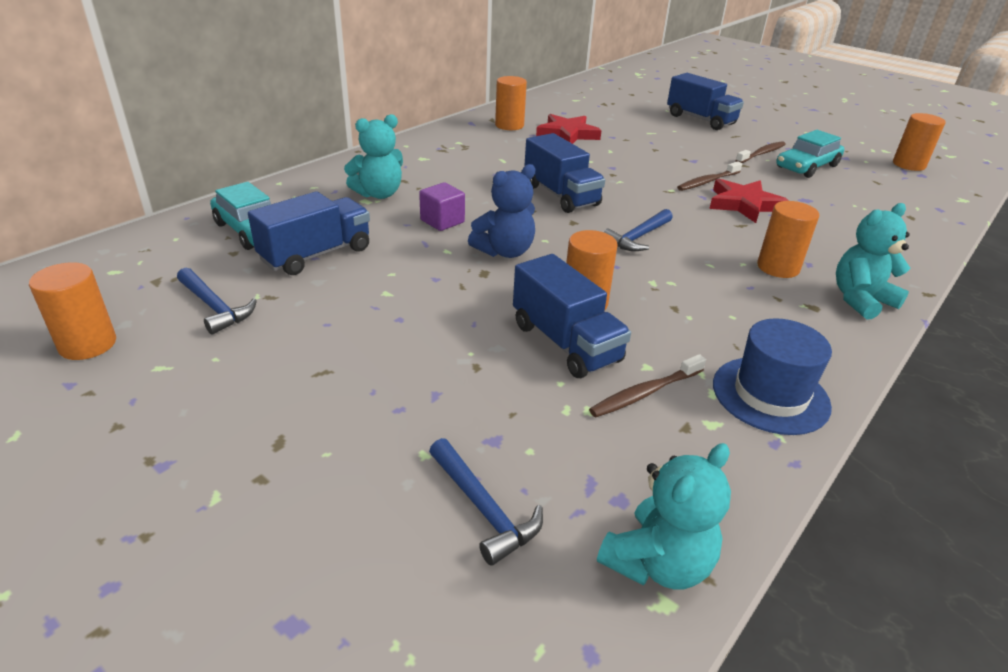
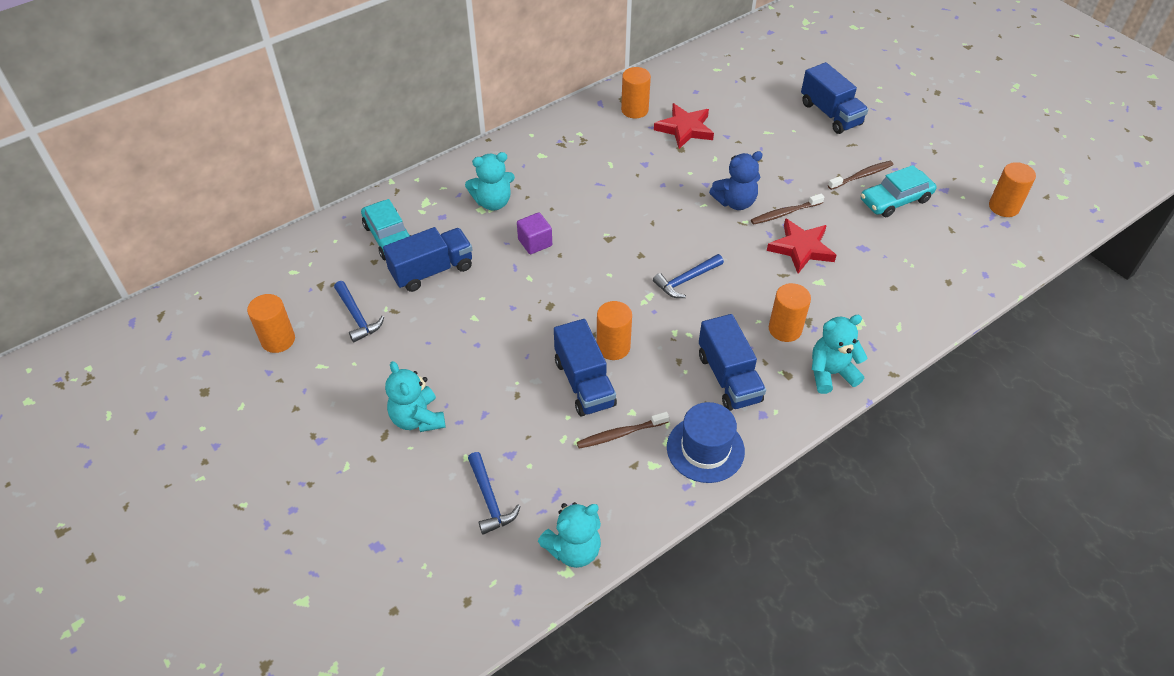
camera: 15 degrees right, 15 degrees up
blue teddy bear [468,164,535,258] -> blue teddy bear moved to [709,151,763,210]
blue truck [524,133,605,213] -> blue truck moved to [699,314,766,411]
none -> turquoise teddy bear [385,361,446,432]

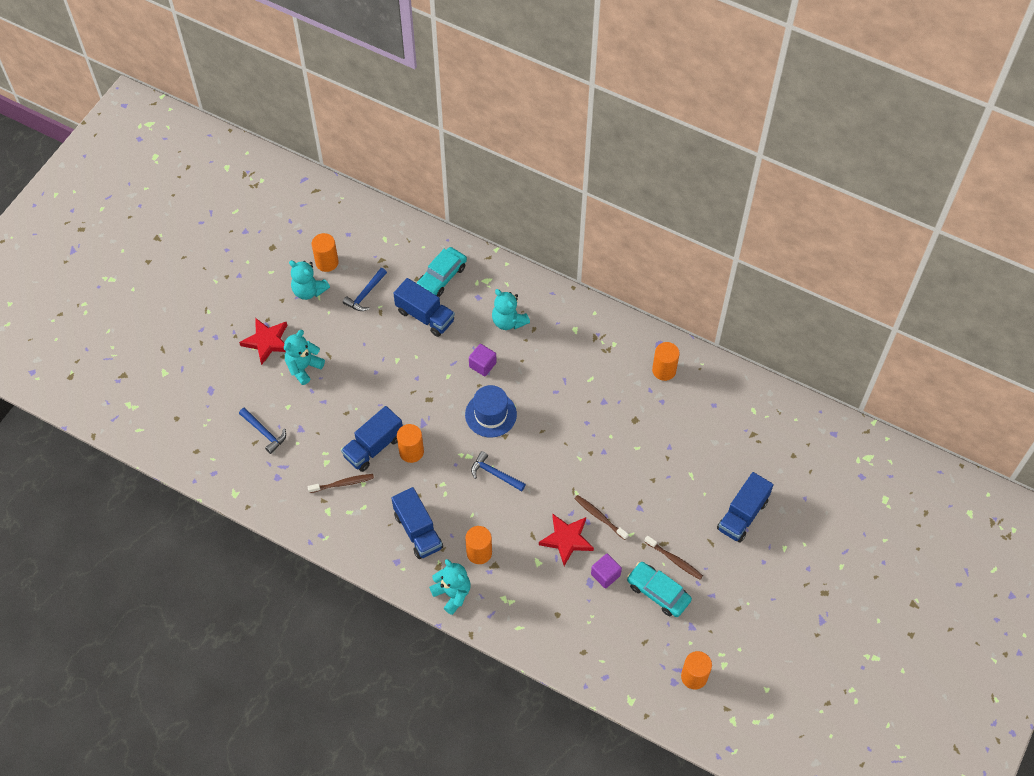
camera: 65 degrees right, 10 degrees up
blue hammer [468,452,521,535] -> blue hammer turned 90 degrees counterclockwise [239,408,286,454]
turquoise teddy bear [538,502,601,568] -> turquoise teddy bear moved to [289,260,330,300]
brown toothbrush [577,412,669,449] -> brown toothbrush turned 120 degrees clockwise [308,474,374,493]
red star [654,103,714,149] -> red star moved to [239,318,287,365]
blue hat [667,402,745,483] -> blue hat moved to [465,385,517,438]
blue truck [699,314,766,411] -> blue truck turned 75 degrees counterclockwise [392,487,443,559]
blue teddy bear [709,151,763,210] -> none
none -> purple cube [591,554,622,589]

